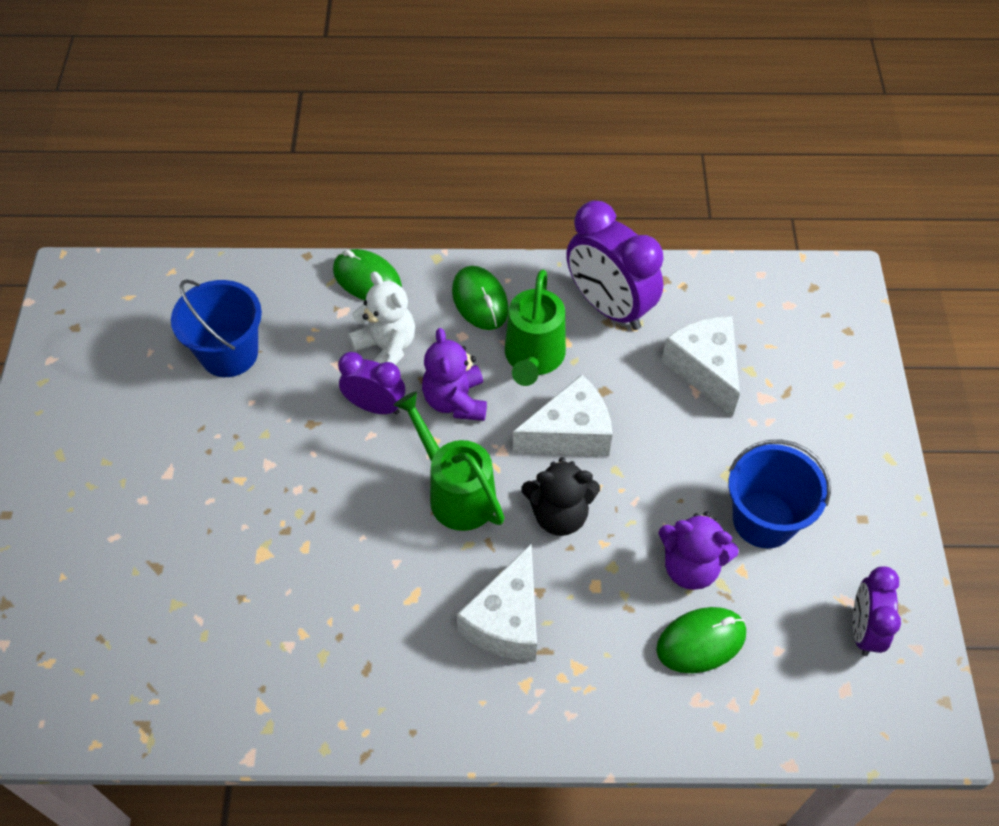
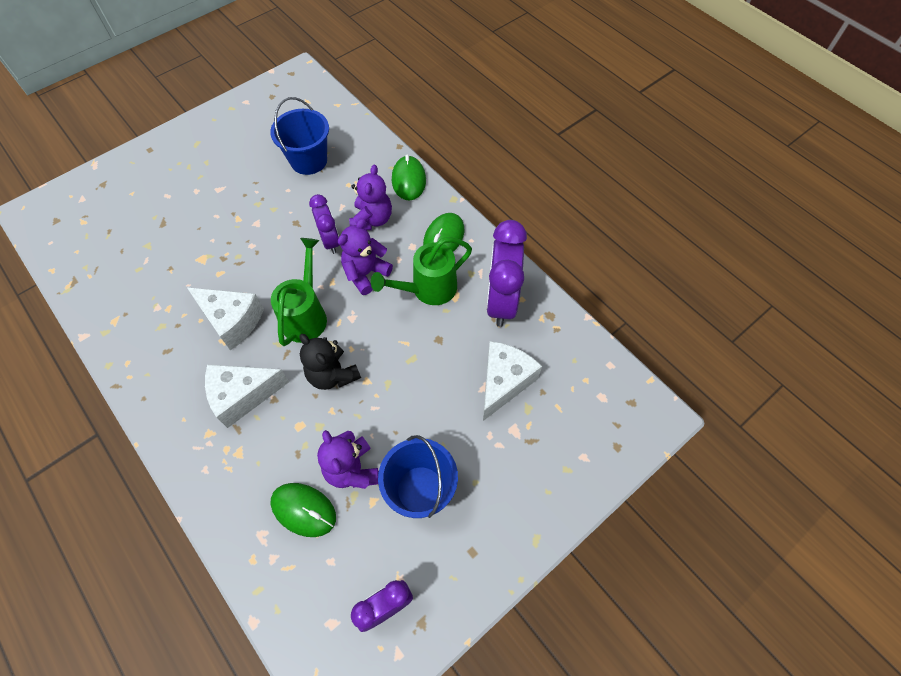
camera: 50 degrees right, 5 degrees up
white teddy bear [349,272,415,365] -> purple teddy bear [349,165,392,230]
white cheese [512,374,613,456] -> white cheese moved to [187,287,264,350]

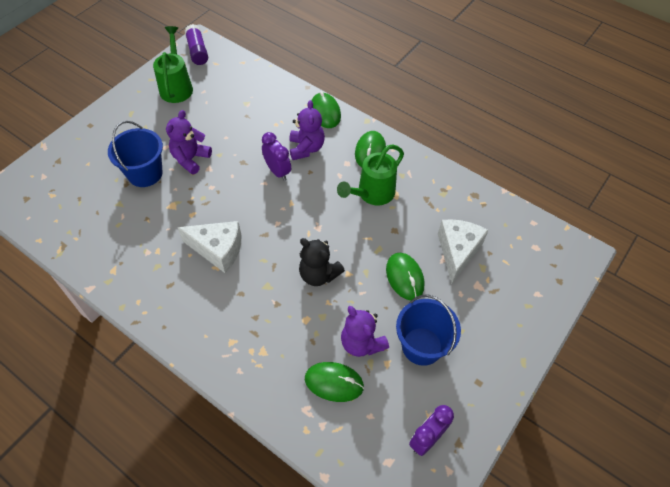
camera: 15 degrees left, 5 degrees down
white cheese [205,364,289,428] -> none
blue bucket [270,97,329,175] -> blue bucket moved to [108,121,163,187]
green watering can [271,238,327,346] -> green watering can moved to [153,26,193,103]
purple teddy bear [338,219,393,295] -> purple teddy bear moved to [166,110,212,175]
purple clock [486,220,527,327] -> none
none -> purple glue stick [185,24,208,65]
none -> green mouse [386,253,424,300]

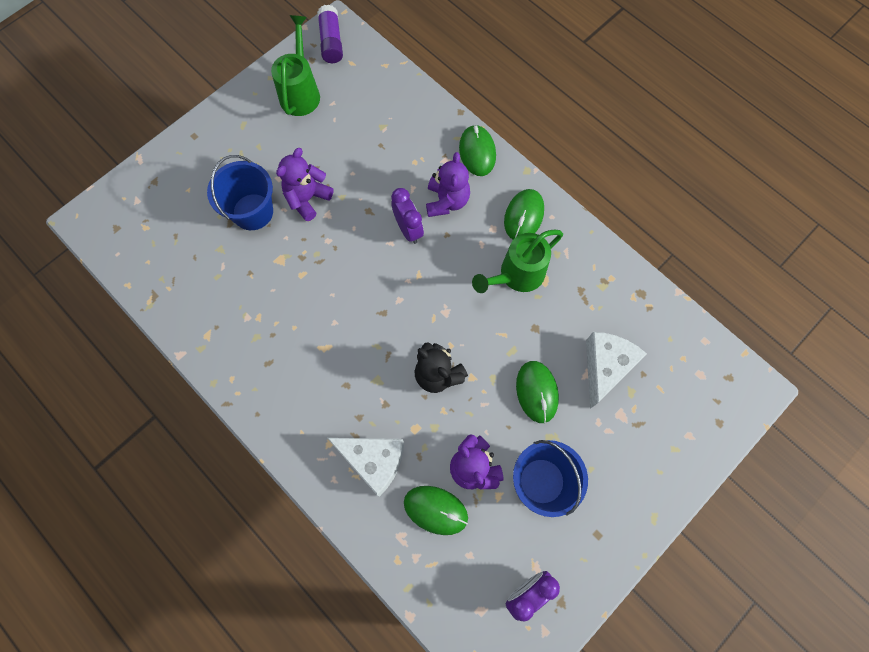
camera: 10 degrees right, 15 degrees up
white cheese [177,221,241,273] -> white cheese moved to [327,438,404,496]

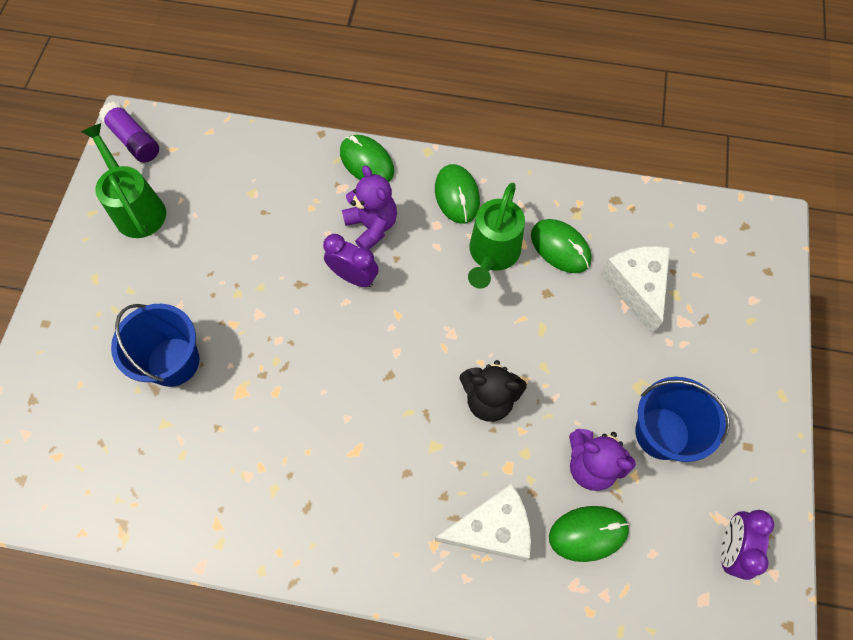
camera: 35 degrees left, 5 degrees down
purple teddy bear [276,148,333,221] -> none
green mouse [516,361,559,423] -> green mouse moved to [531,219,592,273]

